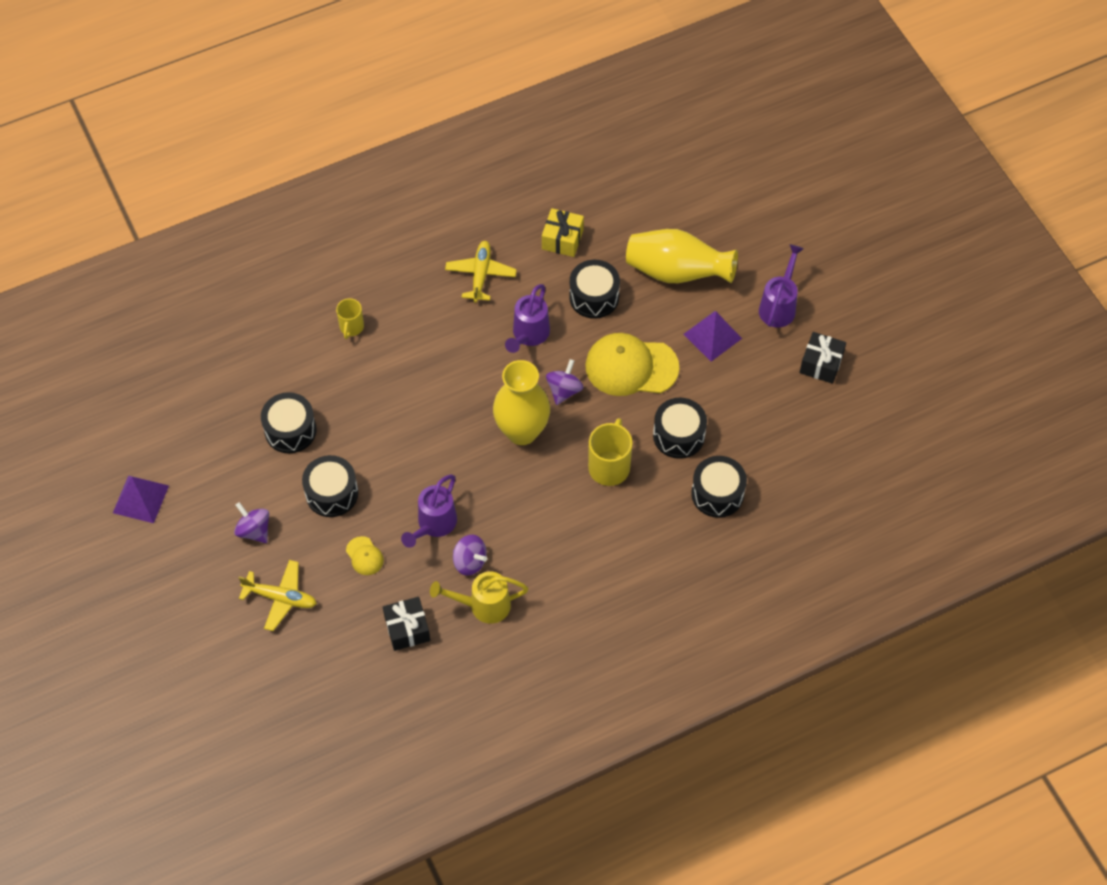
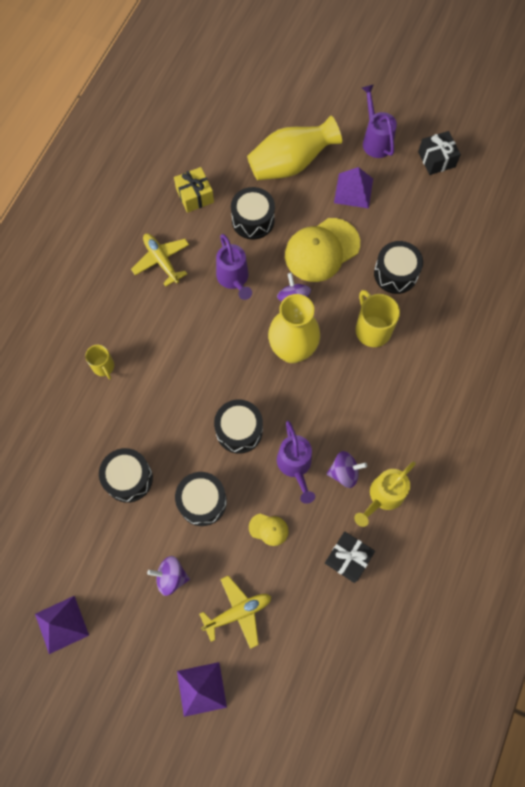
camera: 40 degrees left, 10 degrees up
black drum [691,456,747,518] -> black drum moved to [214,400,263,454]
none -> purple pyramid [177,662,227,717]

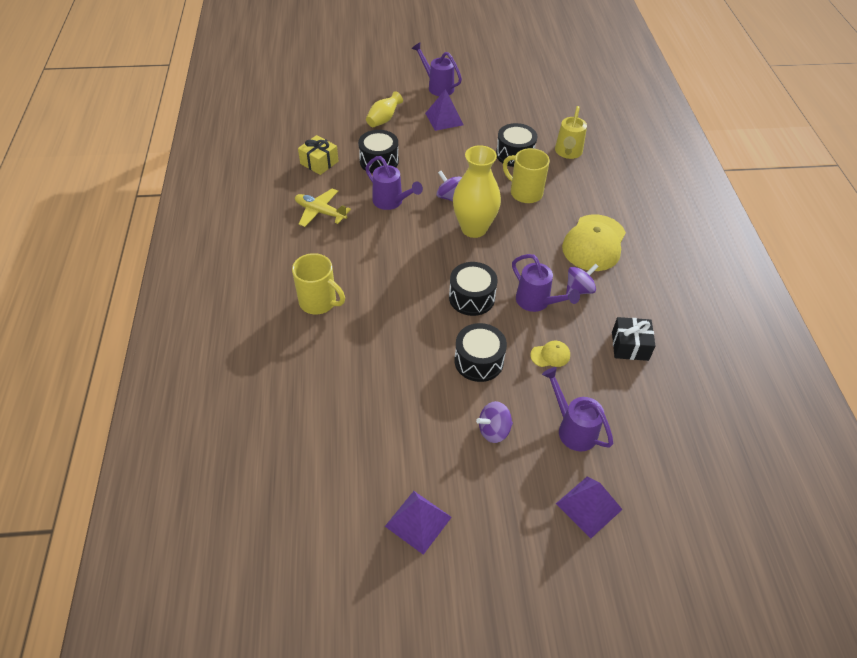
camera: 30 degrees left, 20 degrees down
yellow mug [85,345,114,379] -> yellow mug [292,253,345,314], size x1.64
black drum [99,448,153,503] -> none
yellow plane [199,576,271,649] -> purple watering can [542,367,613,451]
yellow vase [247,116,342,180] -> yellow vase [366,91,403,127], size x0.54
yellow cap [285,218,360,282] -> yellow cap moved to [562,214,626,271]
yellow watering can [354,461,416,527] -> yellow watering can moved to [555,106,587,159]
black gift [418,131,461,175] -> none

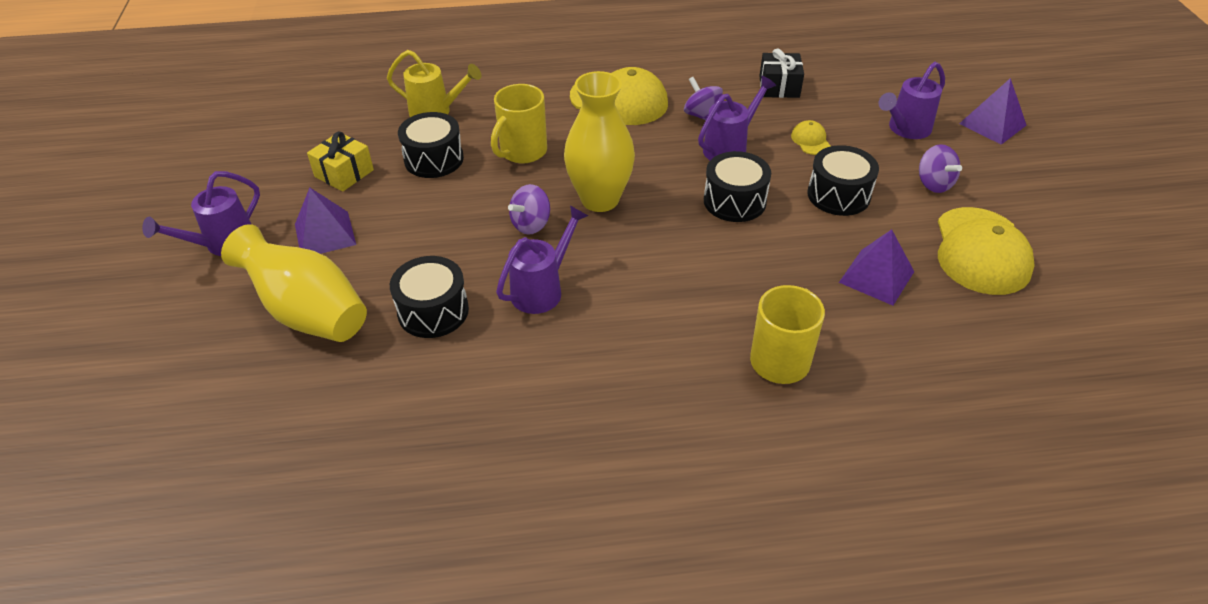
camera: 90 degrees left, 5 degrees down
yellow plane [295,188,351,227] -> none
yellow gift [298,135,339,175] -> yellow gift moved to [307,132,374,192]
yellow vase [366,91,403,127] -> yellow vase [221,224,367,342], size x1.84
purple pyramid [385,491,452,555] -> purple pyramid moved to [839,229,914,306]
none -> yellow cap [938,207,1035,295]

